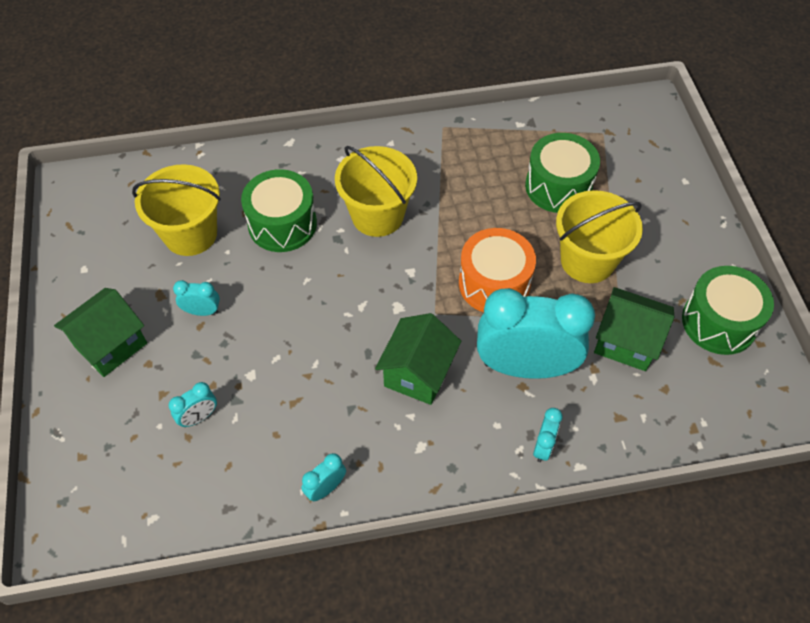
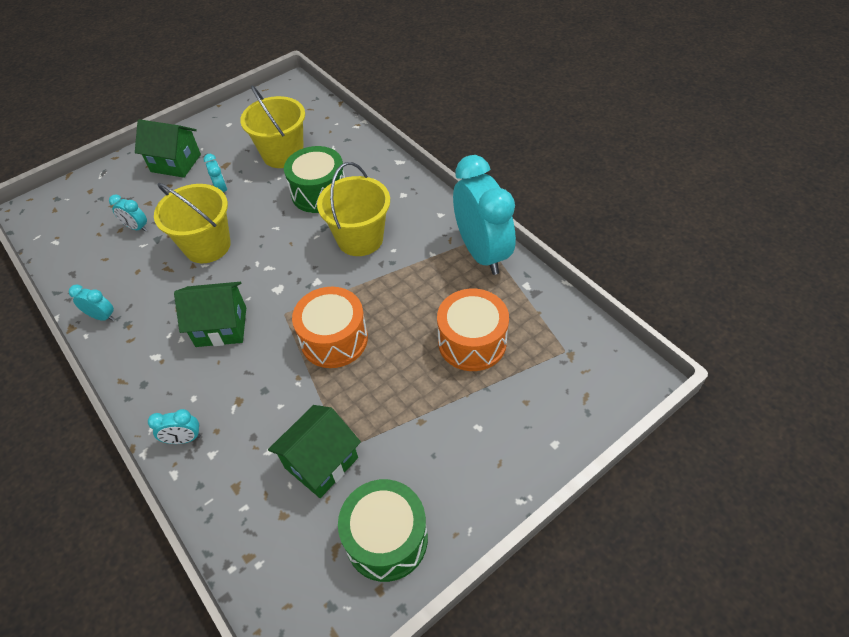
camera: 65 degrees right, 5 degrees down
turquoise clock [477,288,595,379] -> turquoise clock moved to [453,155,516,275]
green drum [525,133,600,213] -> orange drum [437,289,509,371]
yellow bucket [556,190,643,283] -> yellow bucket moved to [154,183,231,263]
green house [594,287,674,371] -> green house turned 45 degrees clockwise [268,405,361,498]

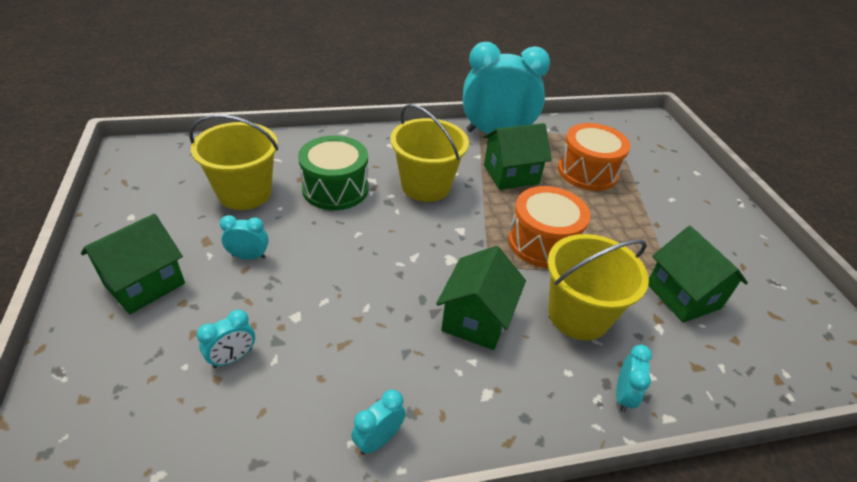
camera: 70 degrees left, 10 degrees down
yellow bucket [154,183,231,263] -> yellow bucket moved to [547,234,649,340]
green drum [338,479,428,582] -> none
none -> green house [483,123,552,190]

